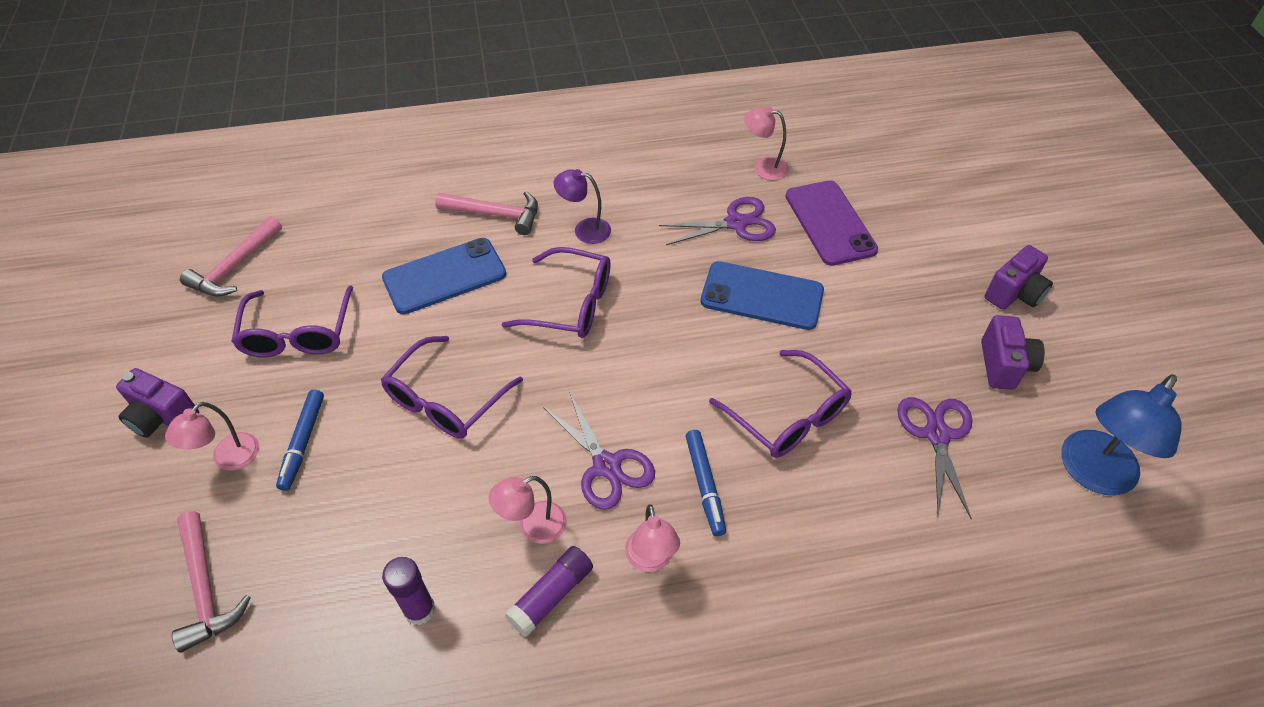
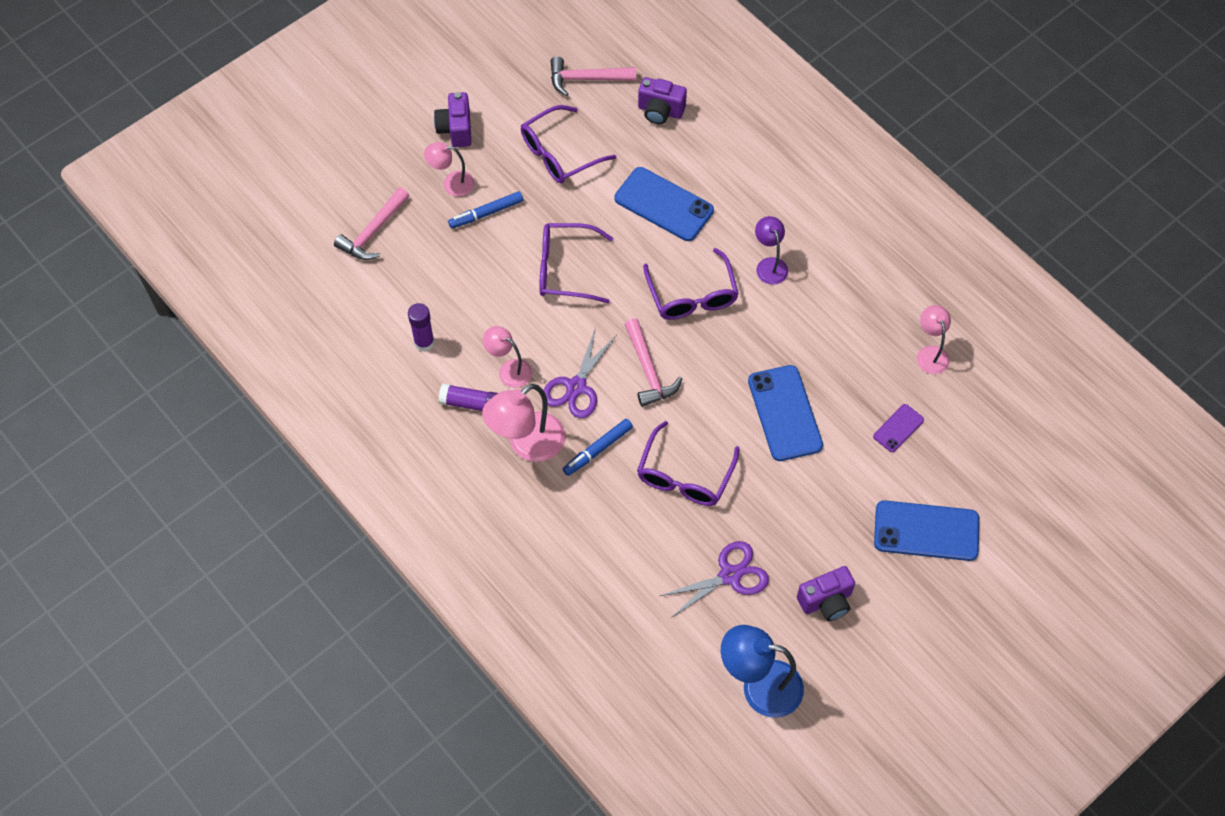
camera: 60 degrees right, 10 degrees up
pink hammer [435,191,538,235] -> pink hammer moved to [624,318,683,407]
pink lamp [625,504,680,572] -> pink lamp [482,384,565,462], size x1.68
purple scissors [659,197,776,245] -> none
purple phone [785,180,878,266] -> purple phone [873,404,924,452], size x0.52
purple camera [984,245,1053,310] -> purple camera moved to [638,77,687,124]
none -> blue phone [874,500,979,561]

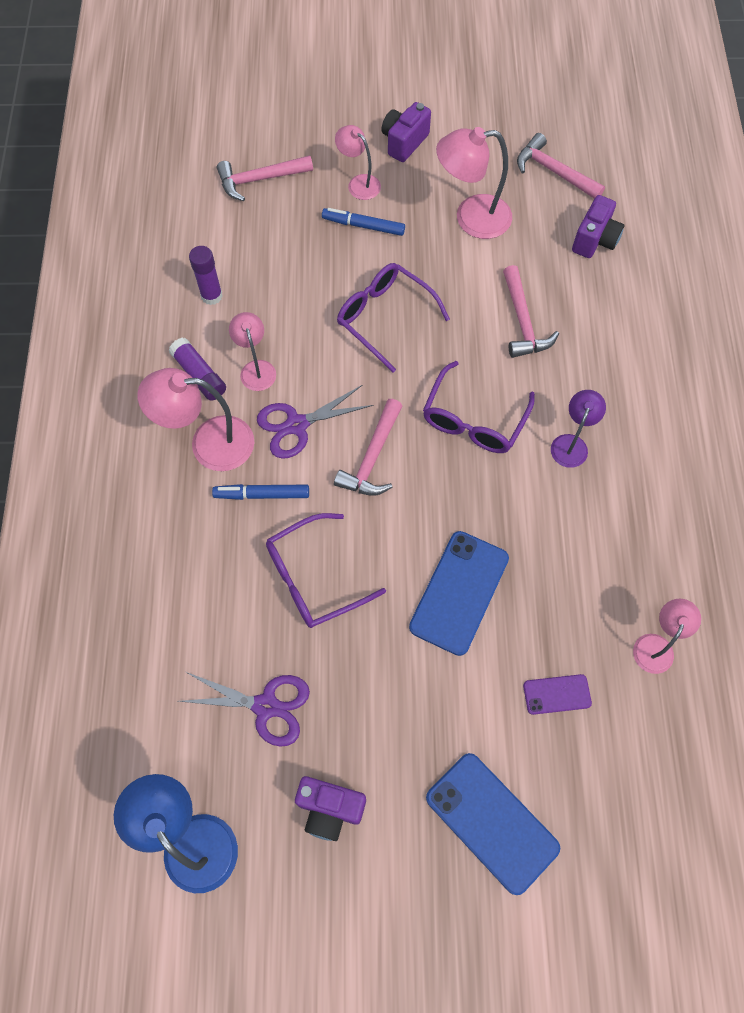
camera: 40 degrees right, 5 degrees up
purple glasses [521,105,616,184] -> pink lamp [436,127,512,239]
blue phone [614,167,714,241] -> pink hammer [503,265,559,358]
purple camera [638,77,687,124] -> purple camera turned 120 degrees counterclockwise [572,195,625,258]

